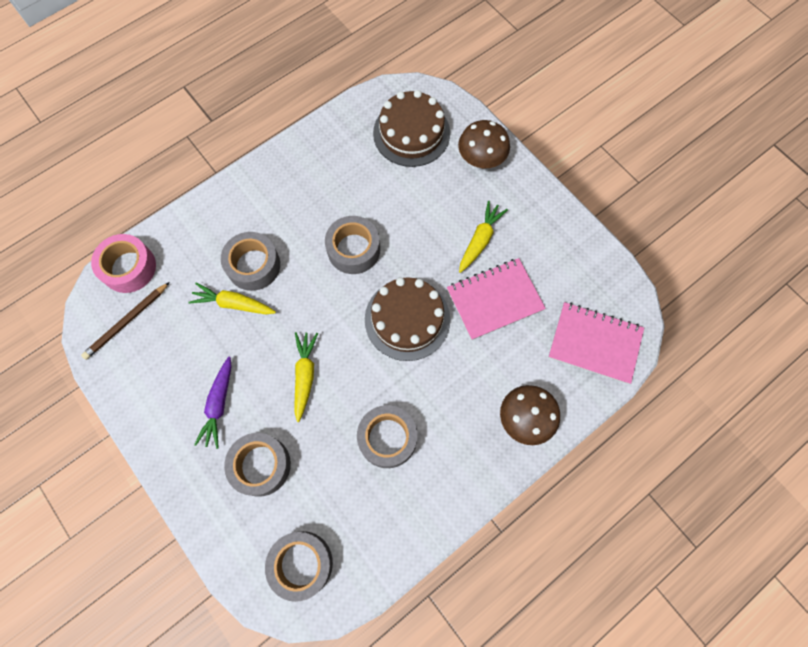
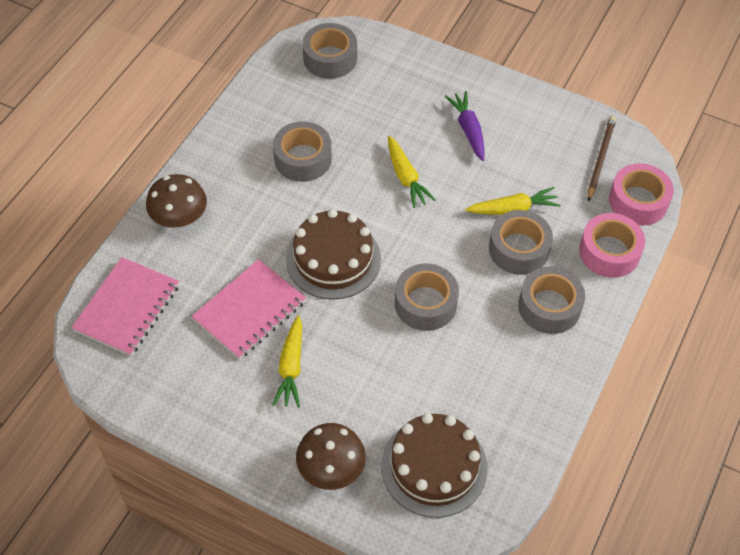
camera: 155 degrees right, 15 degrees down
grey tape [224,433,291,497] -> grey tape moved to [518,267,585,334]
pink notebook [548,302,644,384] -> pink notebook turned 60 degrees counterclockwise [71,257,179,356]
none -> pink tape [579,213,645,278]

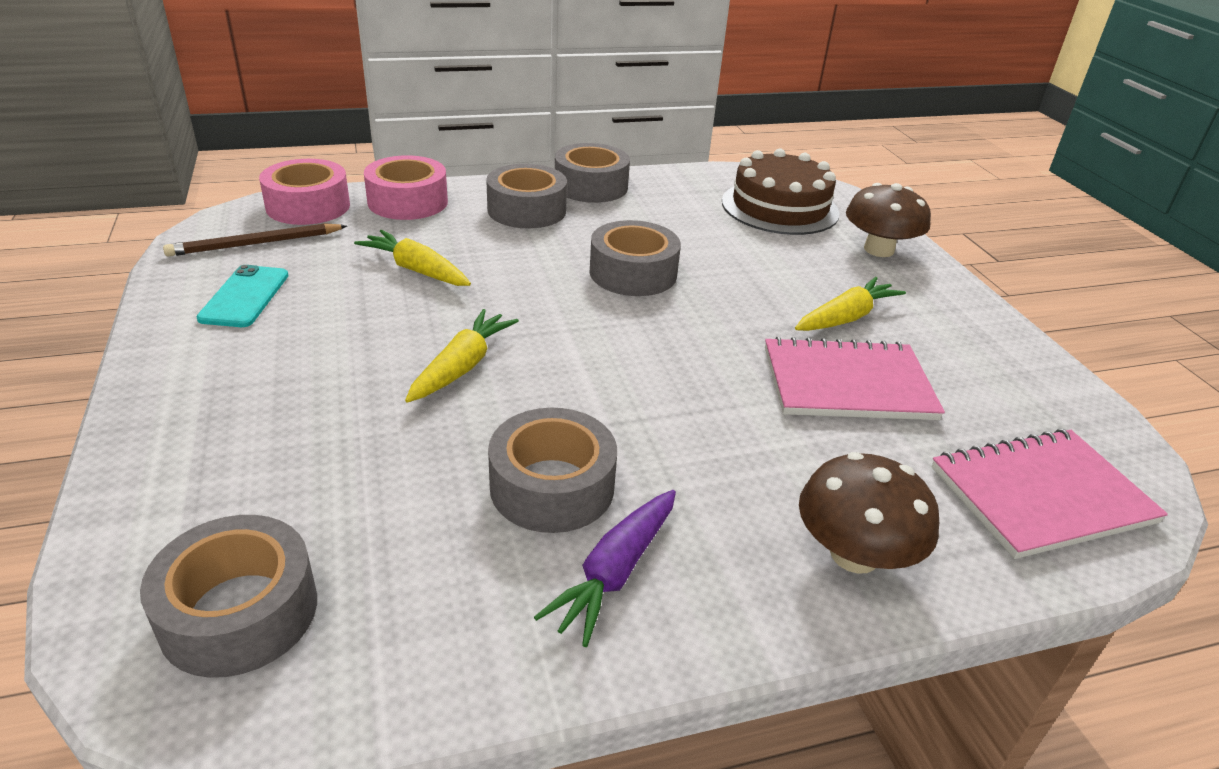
camera: 135 degrees left, 20 degrees down
brown cake [286,209,381,299] -> none
purple carrot [445,91,485,161] -> purple carrot moved to [534,490,676,647]
grey tape [489,210,553,275] -> grey tape moved to [555,143,630,203]
none -> turquoise phone [196,265,288,327]

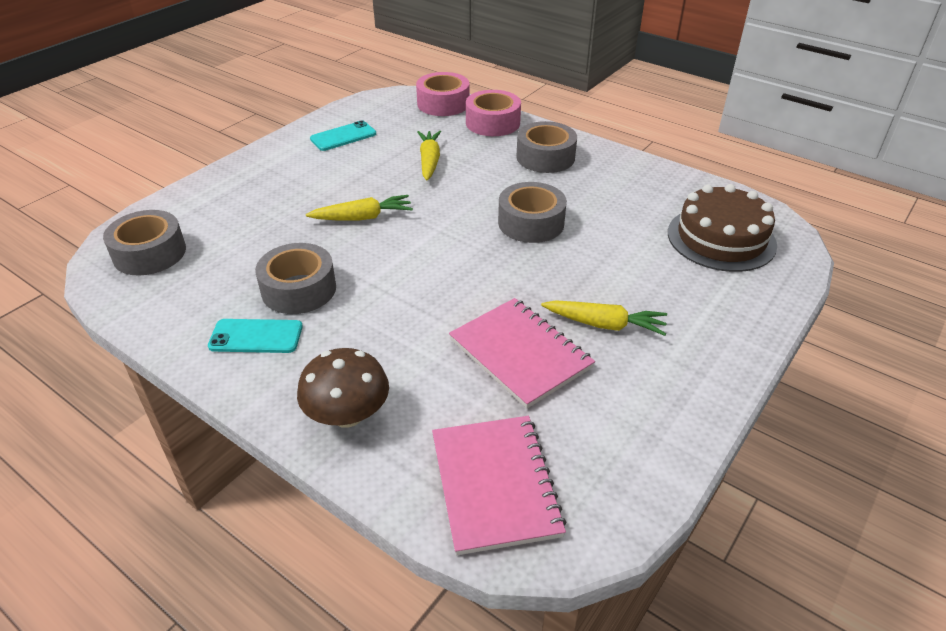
camera: 55 degrees right, 5 degrees up
brown pencil [163,223,347,257] -> none
purple carrot [534,490,676,647] -> turquoise phone [208,319,303,353]
grey tape [555,143,630,203] -> none
brown mushroom [846,183,931,257] -> none
pink notebook [931,429,1168,559] -> pink notebook turned 45 degrees clockwise [432,416,566,555]

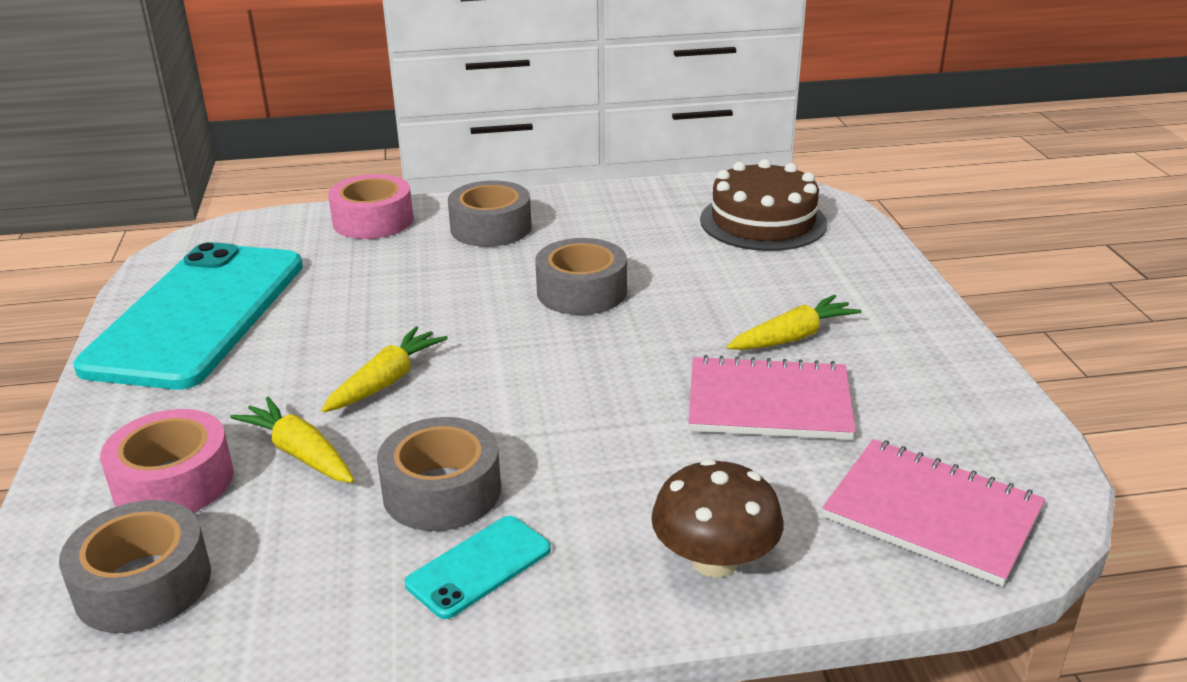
camera: 45 degrees left, 10 degrees down
turquoise phone [310,120,376,151] -> turquoise phone [73,242,303,390], size x2.48
pink tape [416,72,469,116] -> pink tape moved to [100,409,234,513]
yellow carrot [418,131,441,181] -> yellow carrot moved to [230,397,354,483]

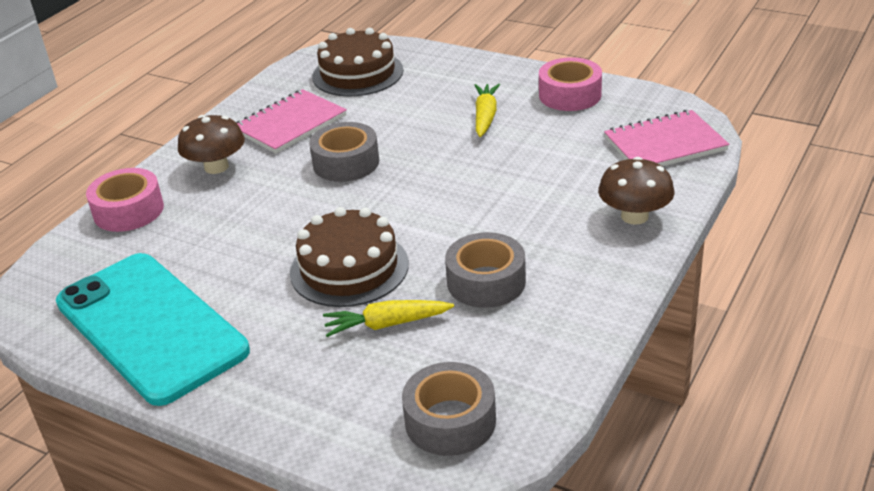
camera: 50 degrees left, 5 degrees up
pink tape [100,409,234,513] -> pink tape moved to [539,57,602,111]
yellow carrot [321,326,448,412] -> brown cake [290,207,409,307]
turquoise phone [405,516,551,619] -> none
grey tape [448,180,532,247] -> brown mushroom [178,115,245,174]
pink notebook [689,355,856,440] -> pink notebook moved to [237,89,347,154]

